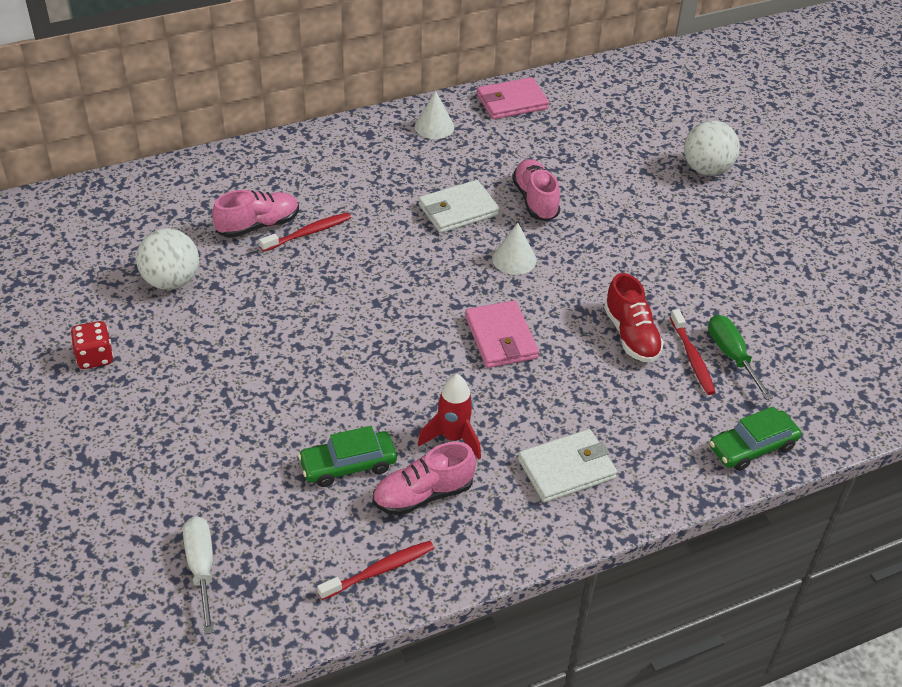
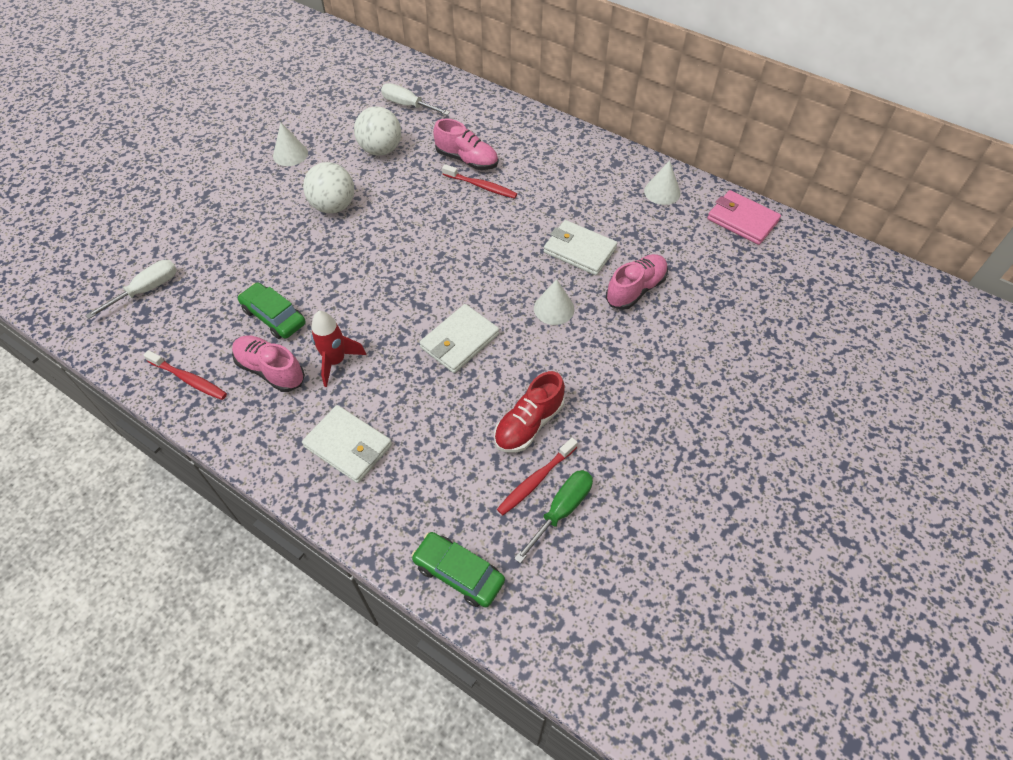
camera: 60 degrees right, 10 degrees up
red dice [71,321,113,369] -> white cone [273,123,308,166]
pink wallet [465,300,539,368] -> white wallet [419,304,499,373]
white ball [684,121,740,176] -> white ball moved to [303,162,354,213]
none -> white screwdriver [381,83,450,115]

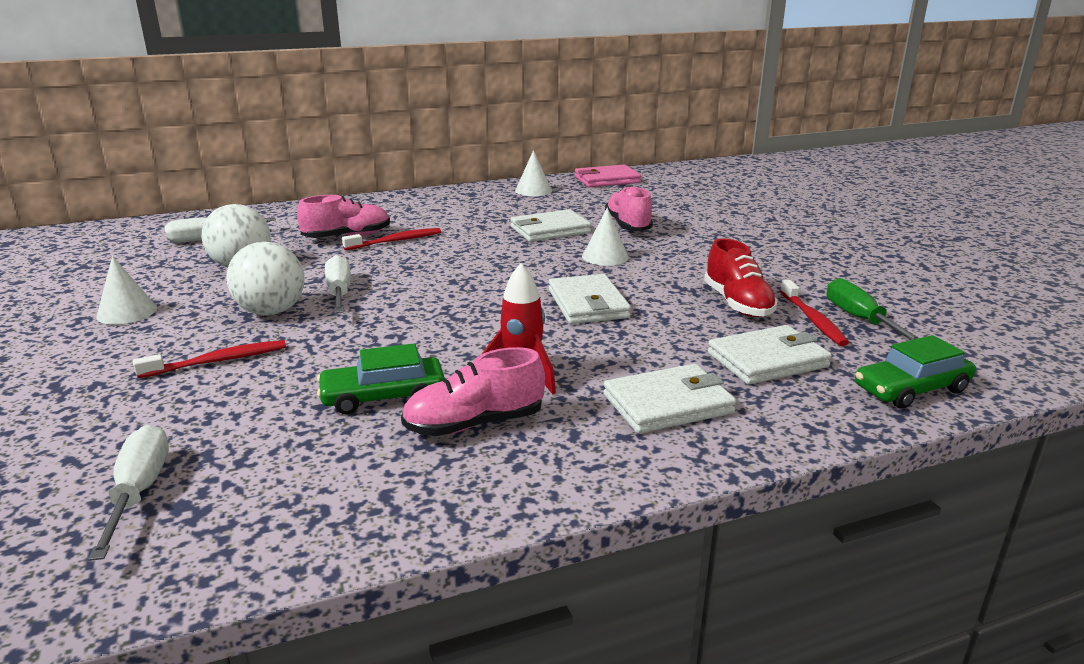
camera: 55 degrees left, 30 degrees down
red toothbrush [144,350,227,400] -> red toothbrush moved to [133,340,286,378]
none -> white screwdriver [325,255,351,313]
none -> white wallet [708,325,832,385]

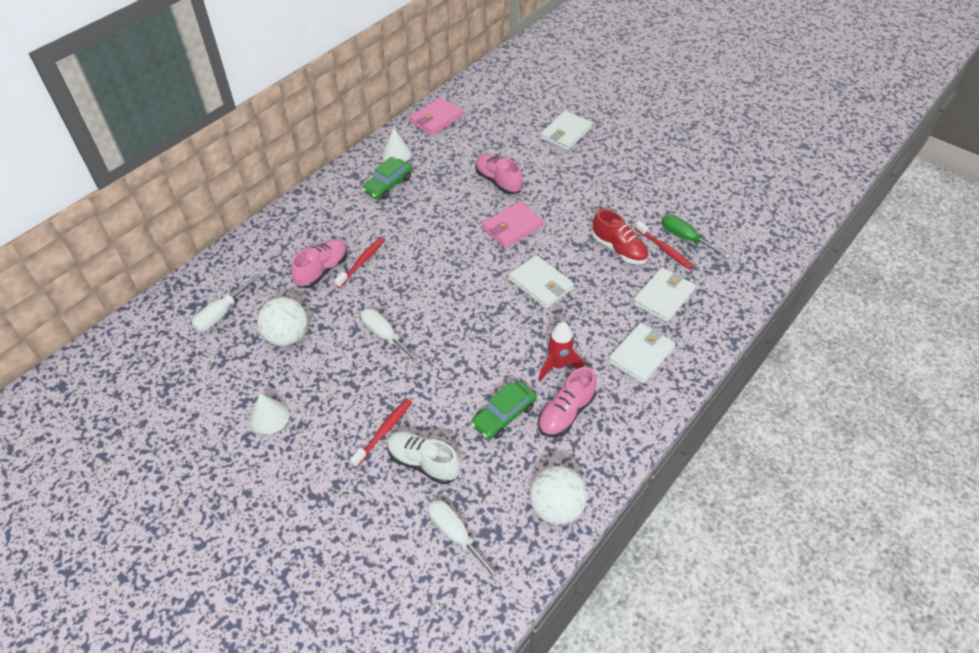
camera: 30 degrees left, 25 degrees up
white ball [226,242,305,315] -> white ball moved to [529,466,587,525]
white wallet [510,209,591,242] -> white wallet moved to [540,111,592,150]
white cone [582,207,629,266] -> pink wallet [482,201,544,248]
green car [855,335,976,409] -> green car moved to [362,157,413,199]
none -> white shoe [387,431,461,484]

